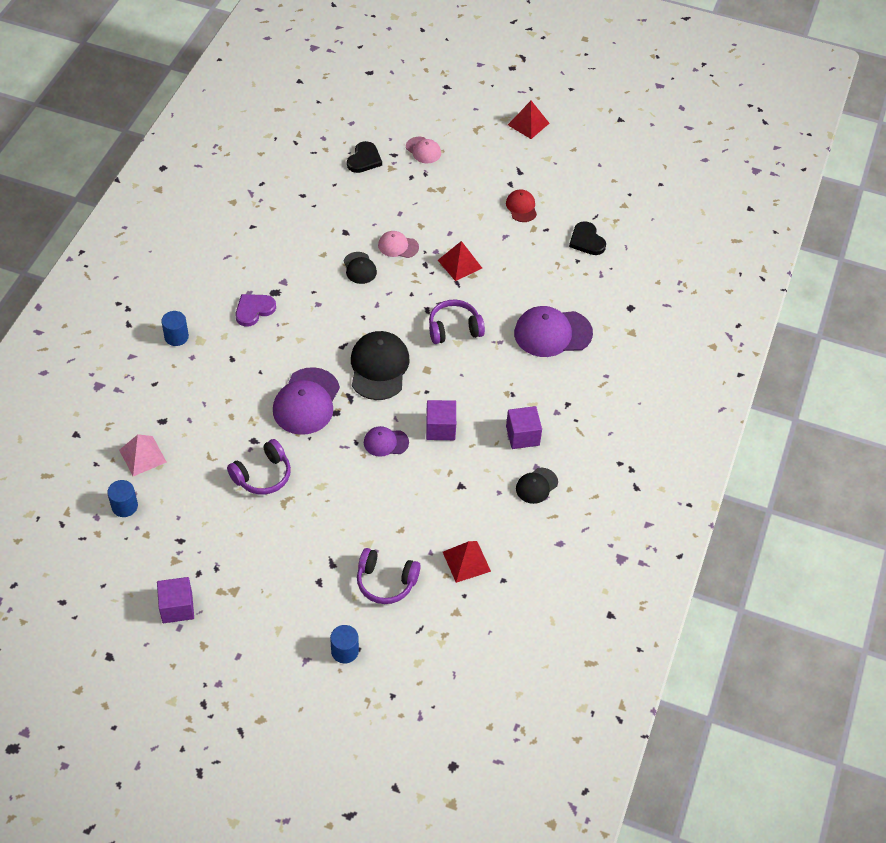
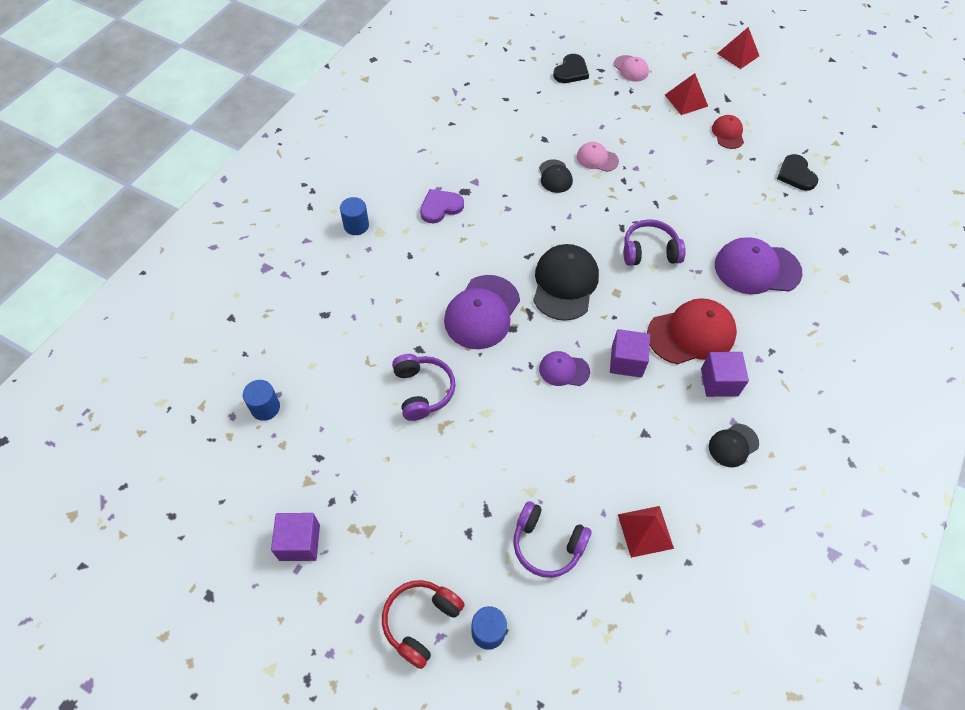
camera: 10 degrees right, 5 degrees up
pink pyramid [119,434,167,476] -> none
purple headphones [227,439,291,495] -> purple headphones turned 75 degrees counterclockwise [392,354,456,421]
red pyramid [438,241,482,281] -> red pyramid moved to [665,73,708,115]
none -> red headphones [382,580,465,669]
none -> red cap [647,298,737,365]

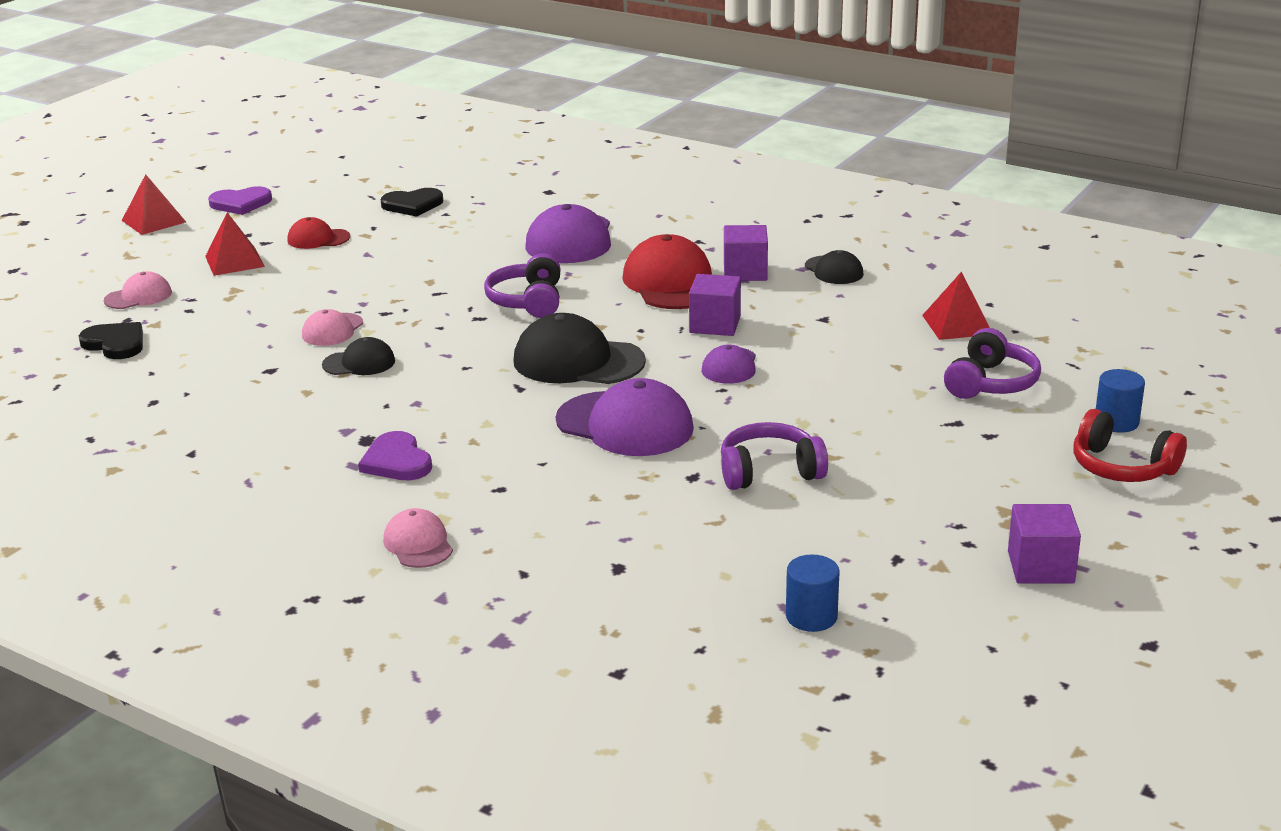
camera: 85 degrees left, 30 degrees down
blue cylinder [340,197,369,235] -> pink cap [383,508,453,568]
none -> purple heart [208,186,272,215]

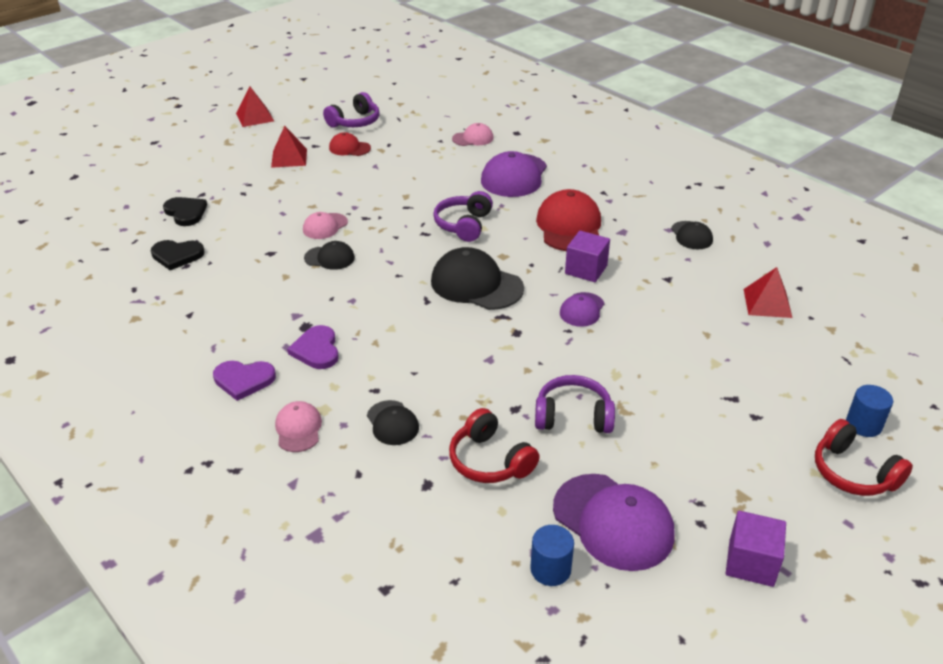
camera: 15 degrees right, 10 degrees up
pink cap [104,271,172,309] -> pink cap moved to [452,123,494,146]
purple heart [208,186,272,215] -> purple heart moved to [213,361,276,401]
black heart [381,188,443,217] -> black heart moved to [151,240,205,270]
purple cap [556,378,694,456] -> purple cap moved to [553,474,675,571]
purple cube [724,225,768,281] -> none
purple headphones [944,328,1041,399] -> purple headphones moved to [323,92,380,128]
none -> black cap [367,400,419,445]
none -> red headphones [449,408,540,483]

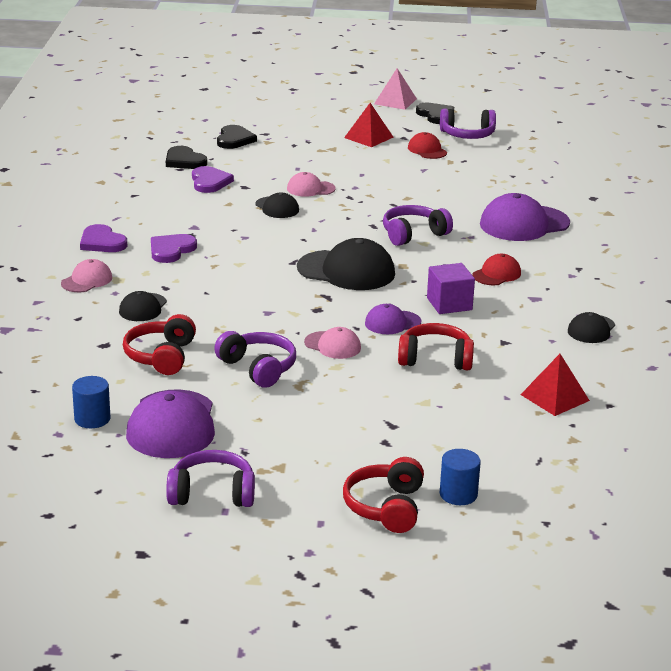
camera: 45 degrees right, 10 degrees down
red pyramid [236,87,274,127] -> pink pyramid [374,68,417,110]
black cap [431,247,524,310] -> black cap turned 120 degrees clockwise [297,238,395,290]
pink cap [452,123,494,146] -> pink cap moved to [304,327,361,359]
red cap [536,189,601,251] -> red cap [472,254,521,285], size x0.54
purple cube [726,511,786,587] -> purple headphones [166,450,255,507]
none -> purple heart [192,166,234,193]
none -> red headphones [398,323,474,370]
none -> black heart [416,103,454,124]

